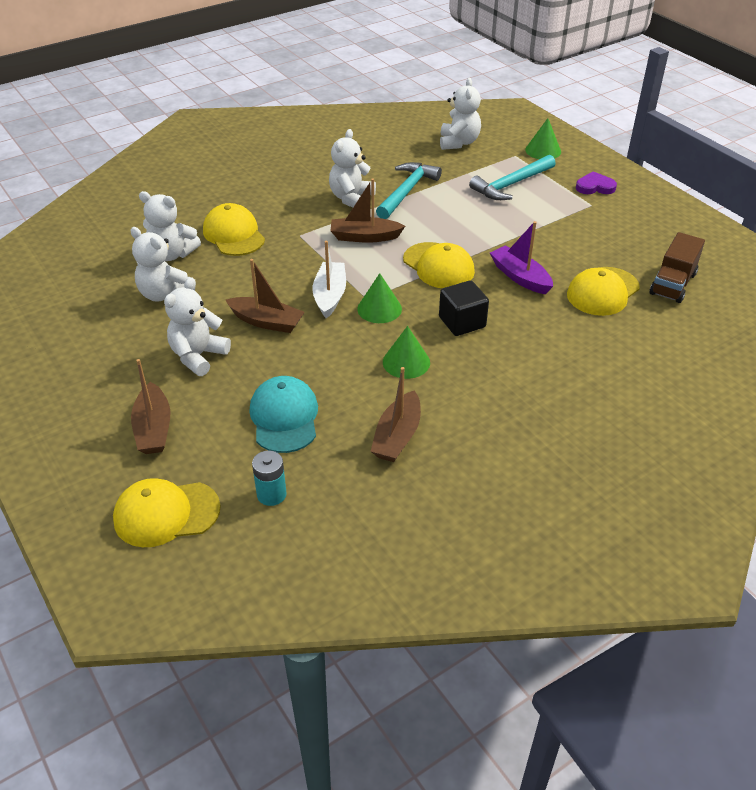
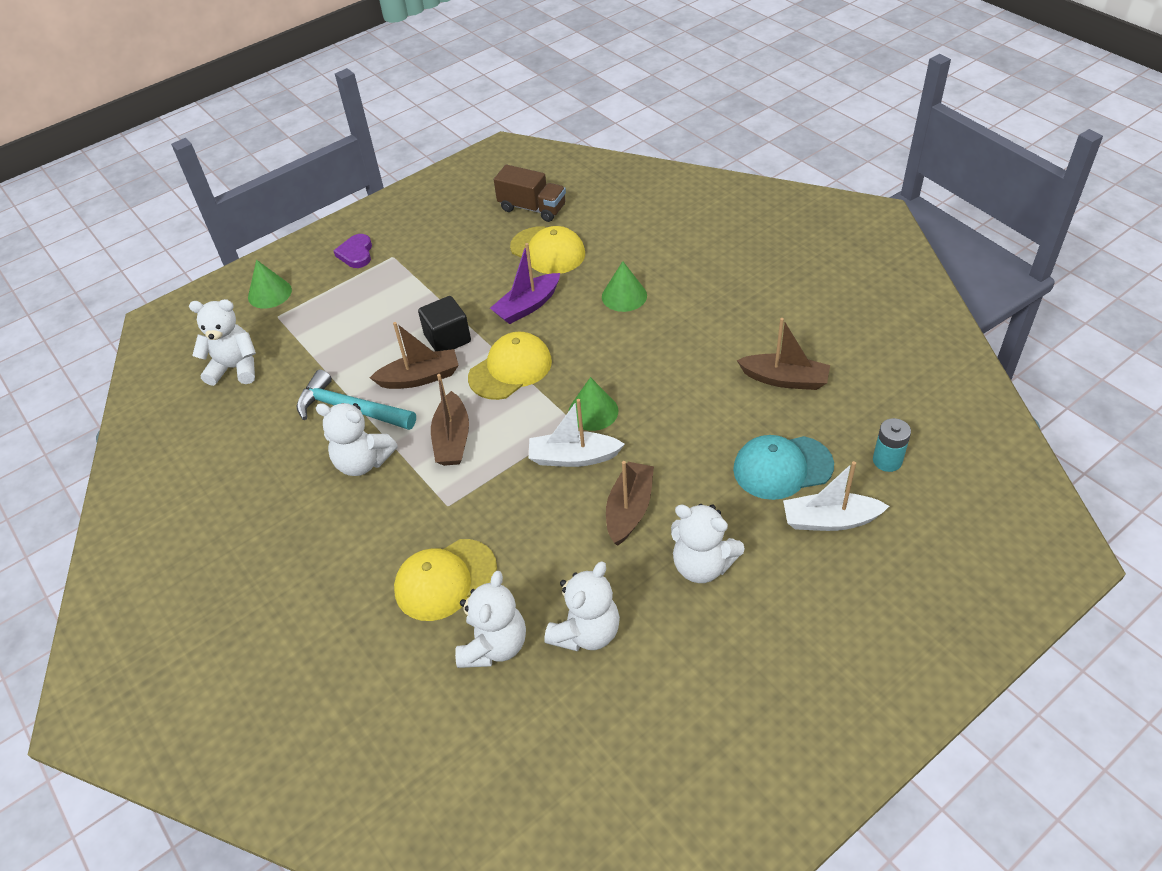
camera: 90 degrees left, 5 degrees up
yellow cap [113,478,221,547] -> none
brown boat [131,359,170,454] -> brown boat moved to [370,322,459,389]
green cone [383,326,430,379] -> green cone moved to [602,261,647,312]
black cube [439,280,489,336] -> black cube moved to [418,296,471,351]
turquoise hammer [469,155,556,200] -> none
none -> white boat [783,461,889,531]

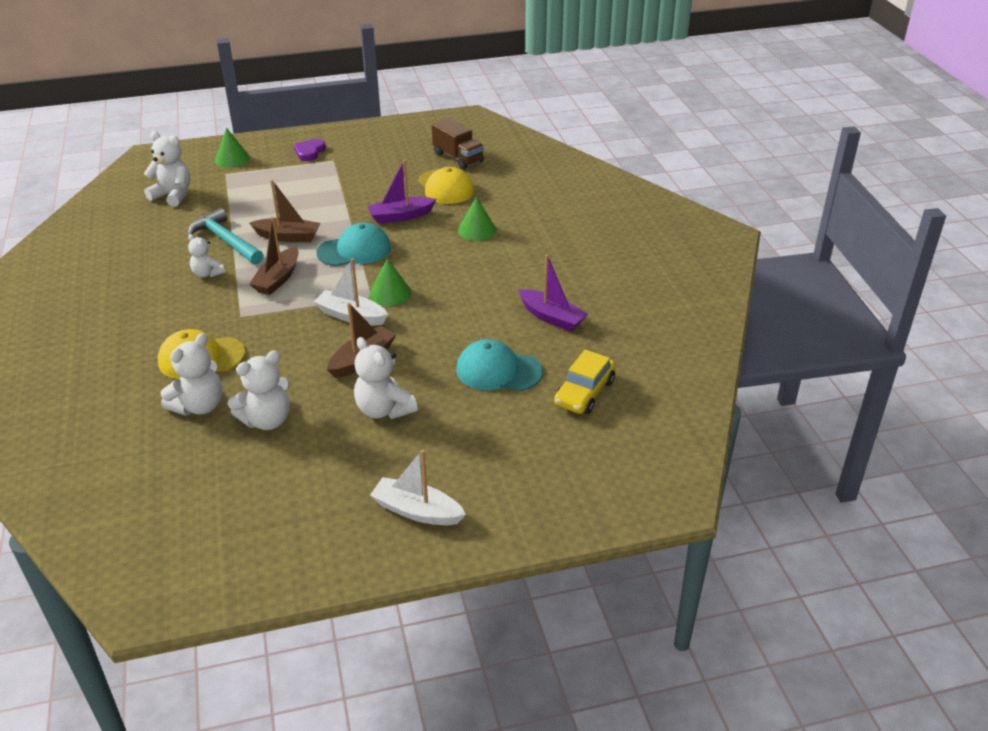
camera: 20 degrees right, 10 degrees down
white teddy bear [316,403,398,476] -> white teddy bear [188,234,225,277], size x0.62
black cube [418,296,471,351] -> none
yellow cap [468,331,552,400] -> turquoise cap [316,223,391,266]
brown boat [737,318,830,390] -> purple boat [518,254,588,332]
white boat [783,461,889,531] -> white boat moved to [370,450,466,525]
turquoise battery [873,418,911,472] -> yellow car [554,350,616,414]

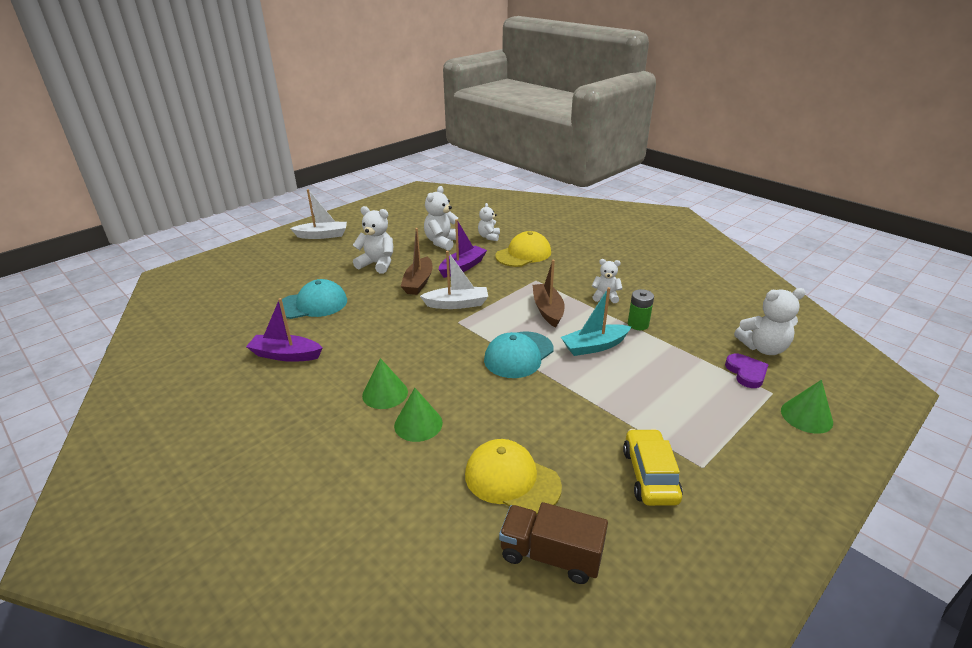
camera: 150 degrees right, 5 degrees down
white teddy bear [160,333,222,416] -> white teddy bear [478,203,500,241], size x0.62
turquoise hammer [187,208,264,265] -> green battery [628,289,654,330]
brown boat [250,180,320,242] -> turquoise boat [561,287,631,356]
purple heart [294,139,326,161] -> purple heart moved to [725,354,769,388]
purple boat [367,159,437,224] -> purple boat moved to [439,219,487,278]
green cone [369,258,411,306] -> green cone moved to [362,358,408,409]
yellow car [554,350,616,414] -> yellow car moved to [623,429,683,506]

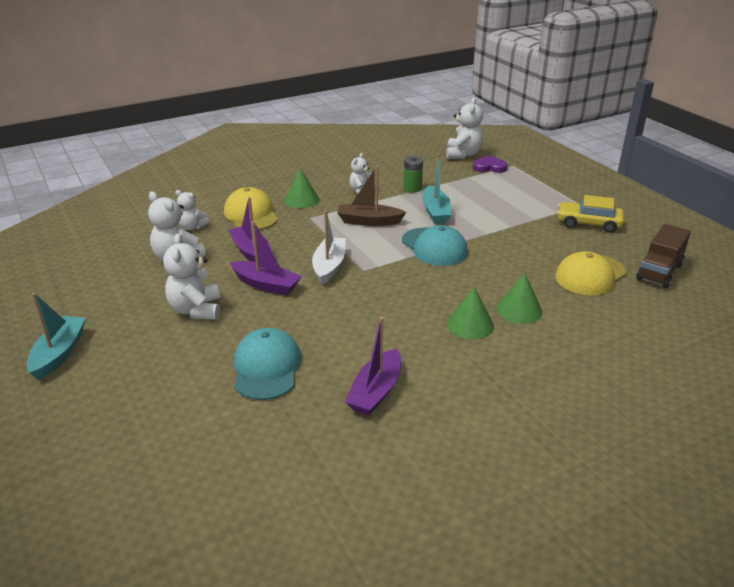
camera: 75 degrees left, 0 degrees up
white boat [290,189,347,239] -> turquoise boat [27,293,86,380]
white teddy bear [353,206,393,274] -> white teddy bear turned 45 degrees counterclockwise [163,233,220,320]
brown boat [401,228,433,295] -> purple boat [230,221,302,295]
green cone [781,380,833,434] -> green cone moved to [284,168,320,208]

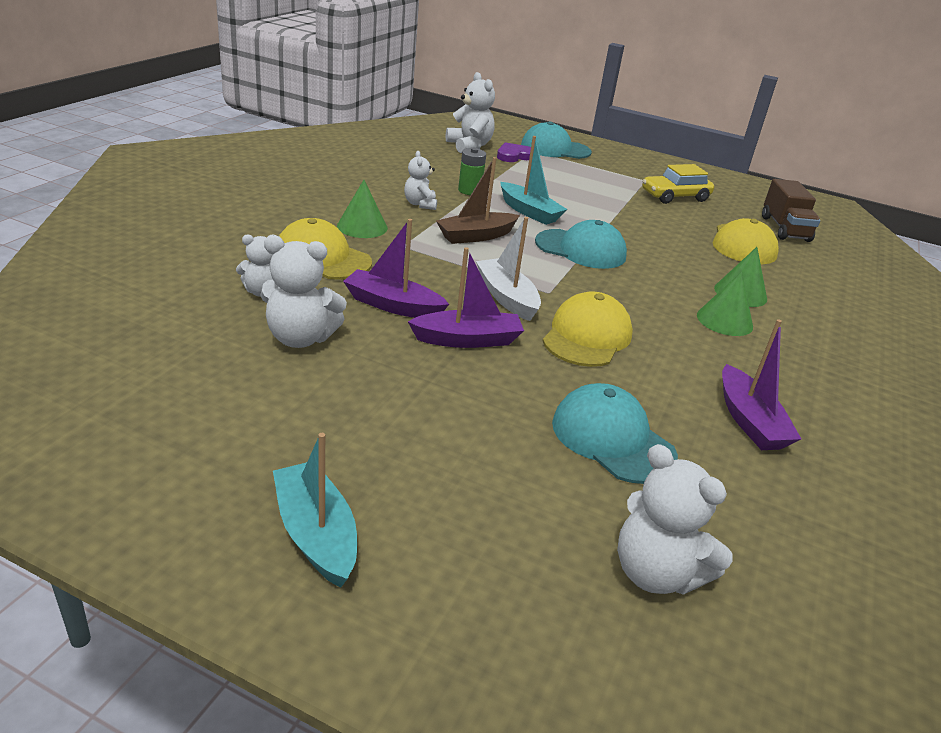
camera: 40 degrees left, 0 degrees up
white teddy bear [163,233,220,320] -> white teddy bear moved to [617,444,733,595]
none -> turquoise cap [521,122,592,159]
none -> yellow cap [543,292,633,367]

